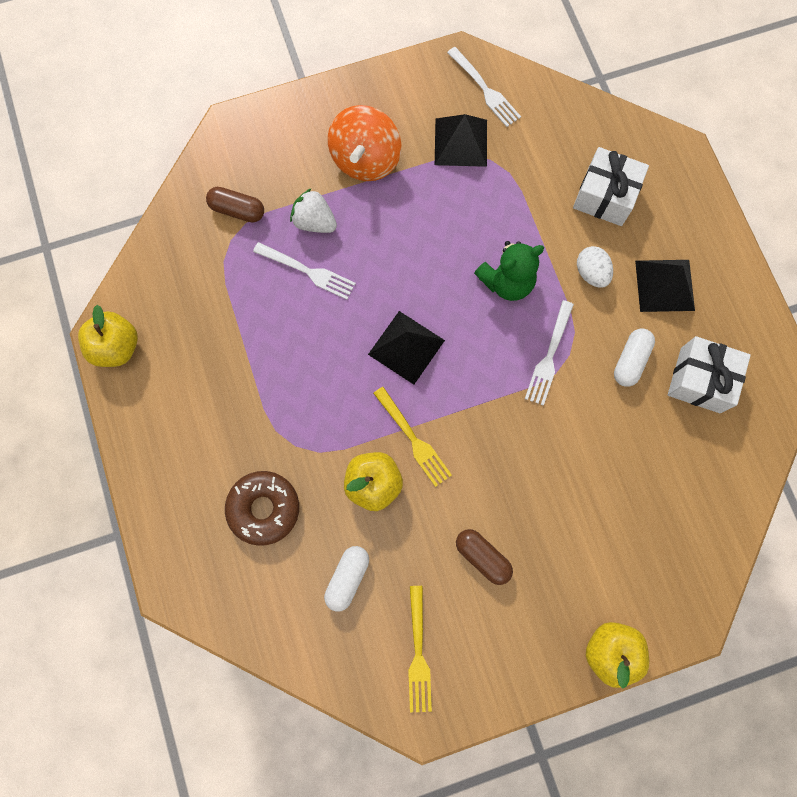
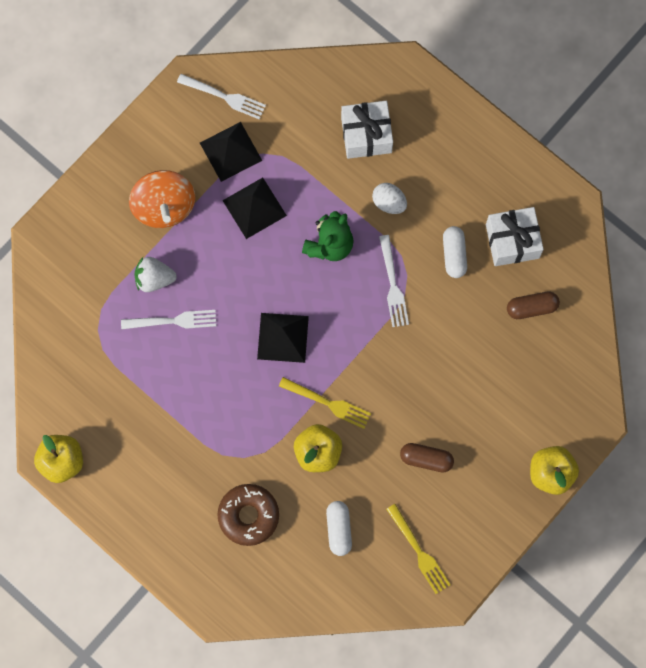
camera: 30 degrees left, 0 degrees up
brown capsule [206,187,264,223] -> brown capsule moved to [507,292,560,319]
black pyramid [635,260,695,312] -> black pyramid moved to [222,178,287,239]

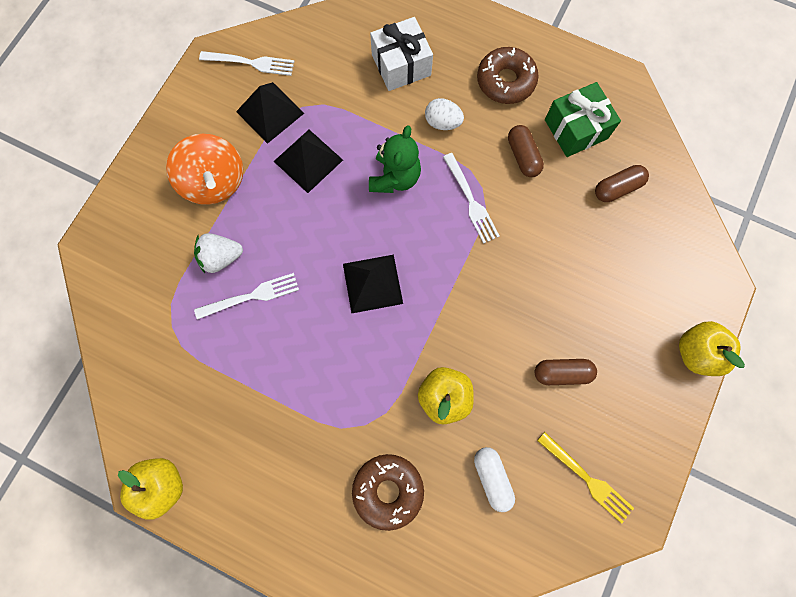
camera: 15 degrees left, 0 degrees up
yellow fork [279,377,371,429] -> none
white capsule [443,226,467,278] -> brown capsule [508,125,544,177]
white gift [486,207,544,266] -> green gift [545,82,621,157]
none -> brown donut [477,47,539,104]

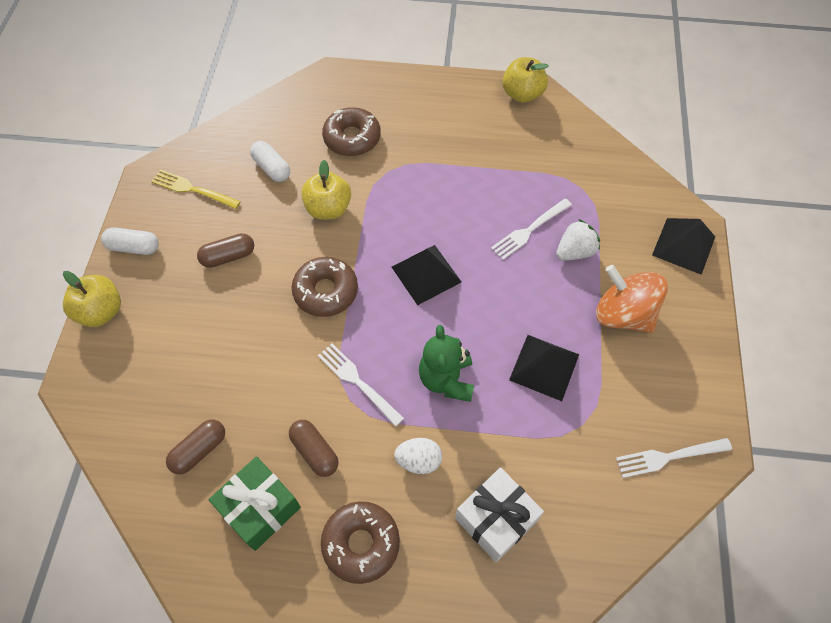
camera: 160 degrees right, 15 degrees down
black pyramid [236,82,304,144] -> black pyramid moved to [652,218,715,275]
none -> white capsule [101,227,159,255]
none -> brown donut [292,257,358,317]

